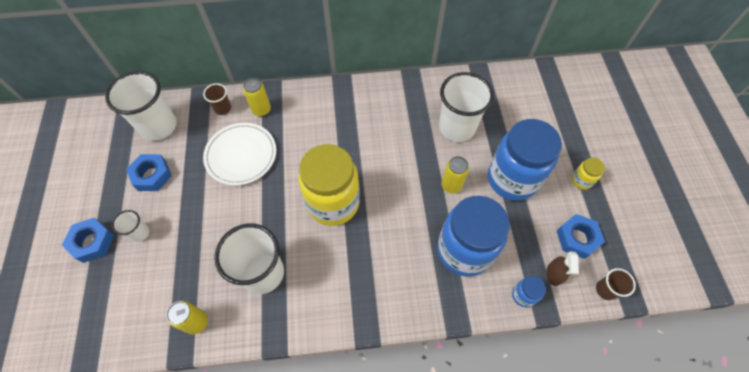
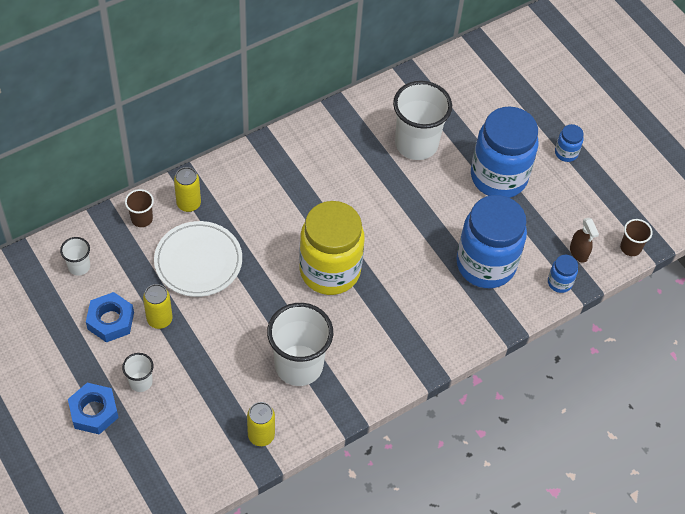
camera: 30 degrees left, 5 degrees down
white cup [105,71,177,141] -> white cup [60,237,90,276], size x0.47
yellow can [441,156,469,194] -> yellow can moved to [143,284,173,329]
blue nut [557,214,605,259] -> none
yellow jar [571,158,605,190] -> blue jar [555,124,584,162]

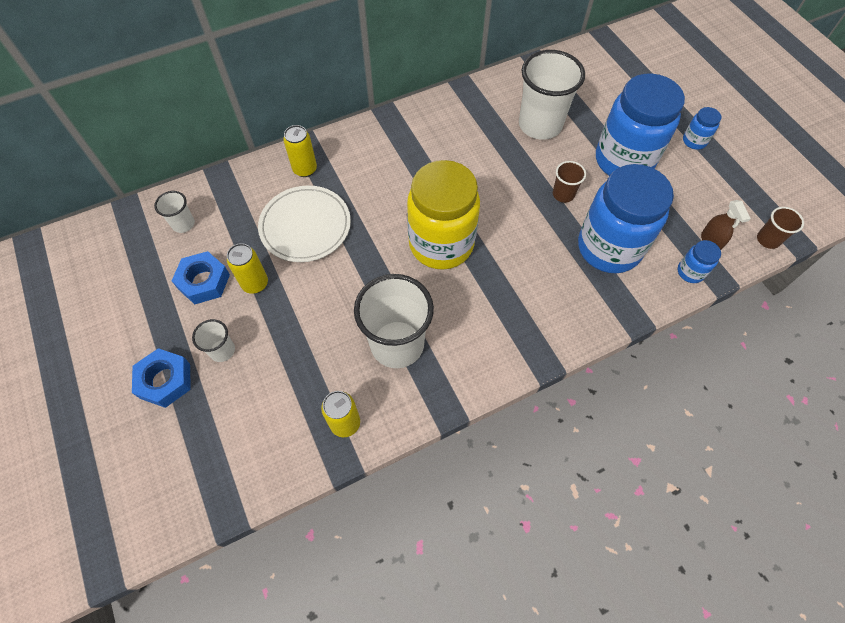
camera: 10 degrees right, 5 degrees up
brown cup [125,189,154,227] -> brown cup moved to [553,161,586,203]

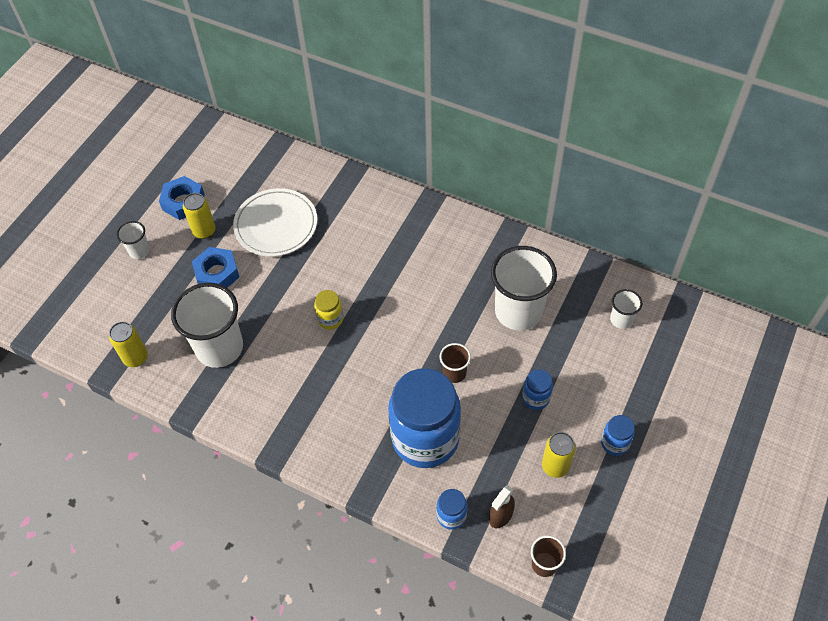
camera: 55 degrees right, 5 degrees down
blue nut [132,348,191,408] -> blue nut moved to [192,247,239,288]
white cup [154,191,195,233] -> white cup moved to [610,289,642,329]
yellow can [283,125,317,177] -> yellow can moved to [542,432,576,478]
yellow jar [407,160,480,270] -> yellow jar [314,290,343,330], size x0.42
blue jar [596,74,685,176] -> blue jar [522,369,553,410], size x0.42

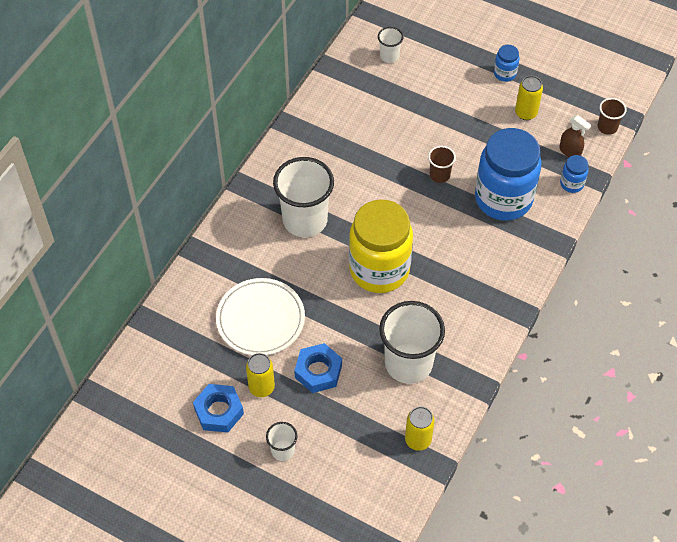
camera: 90 degrees left, 0 degrees up
yellow jar [314,290,343,330] -> yellow jar [349,199,413,293], size x2.38
white cup [491,246,557,331] -> white cup moved to [273,157,334,237]
blue jar [522,369,553,410] -> none

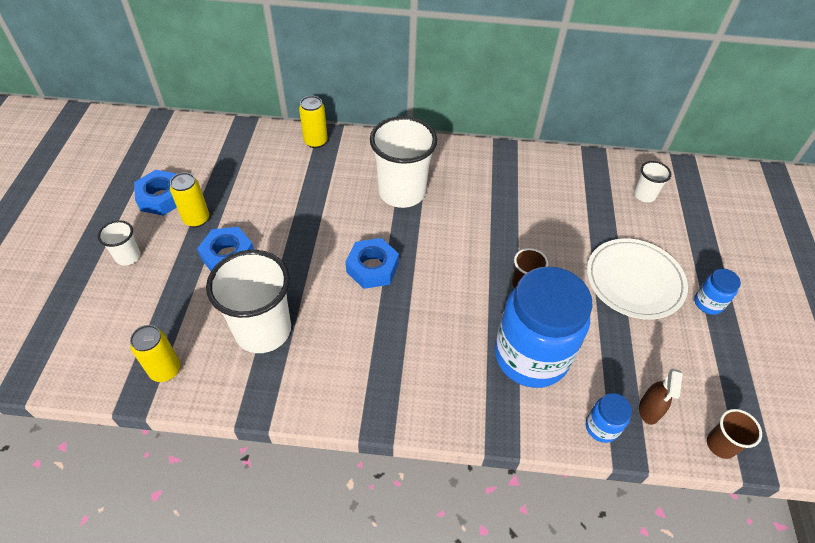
camera: 65 degrees right, 5 degrees down
white plate [216,278,305,356] -> white plate moved to [587,238,688,320]
yellow jar [349,199,413,293] -> blue nut [346,238,399,289]
yellow can [515,76,543,120] -> yellow can moved to [299,96,328,148]

